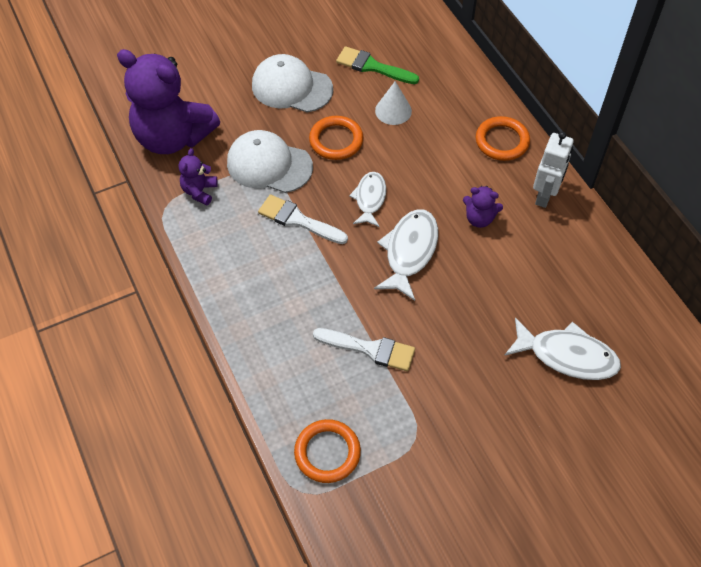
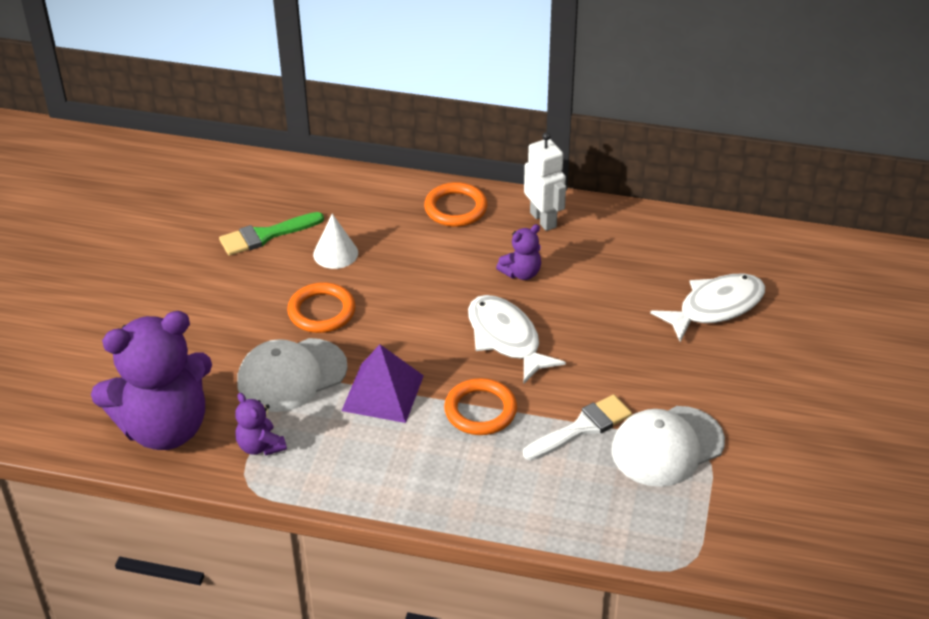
camera: 50 degrees left, 15 degrees down
white cap [252,54,333,112] -> white cap moved to [611,406,725,487]
white brush [258,194,348,244] -> purple pyramid [342,344,424,423]
orange ring [294,419,361,483] -> orange ring moved to [444,378,517,435]
white fish [349,172,386,227] -> none

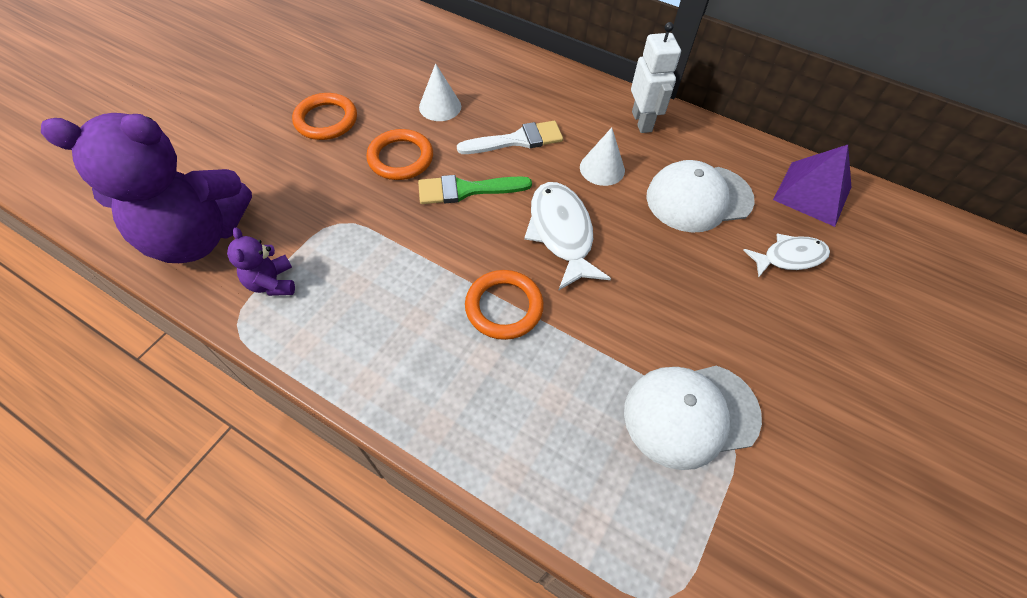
camera: 15 degrees right, 15 degrees up
green brush [219,212,324,256] -> green brush moved to [418,175,532,204]
white cap [237,338,348,412] -> white cap moved to [646,160,755,233]
purple pyramid [342,344,424,423] -> purple pyramid moved to [773,145,851,227]
orange ring [424,182,487,227] -> orange ring moved to [292,93,357,140]
purple teddy bear [496,224,541,280] -> white cone [580,127,625,186]
white brush [523,394,632,461] -> white brush moved to [457,121,563,154]
white fish [650,273,765,342] -> white fish [743,233,830,277], size x0.65

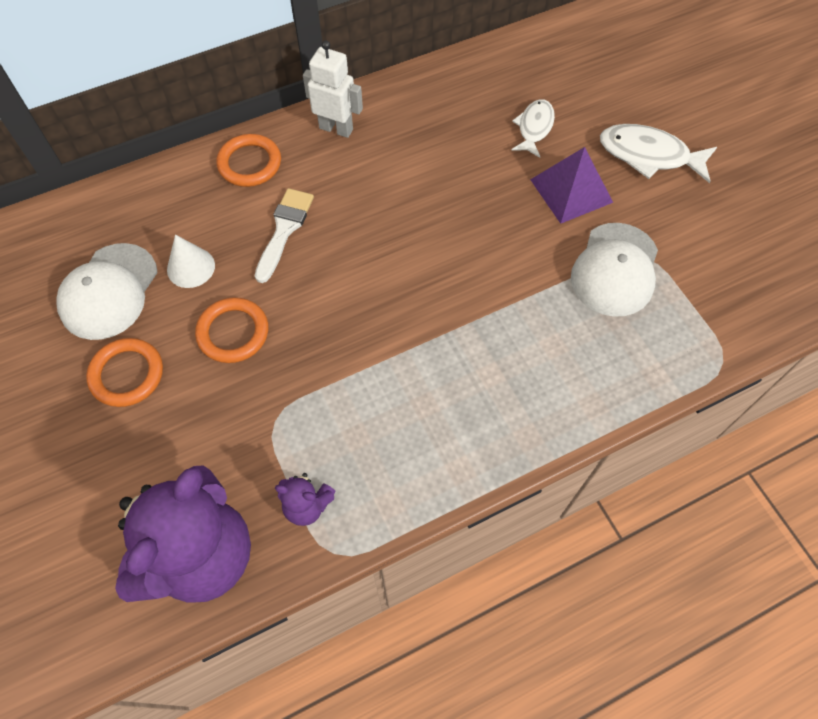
camera: 55 degrees left, 5 degrees up
green brush [418,175,532,204] -> none
orange ring [465,270,544,340] -> orange ring moved to [216,134,281,187]
white fish [524,182,611,291] -> white fish moved to [600,124,717,183]
white cone [580,127,625,186] -> none
white cap [646,160,755,233] -> white cap moved to [56,243,158,340]
purple pyramid [773,145,851,227] -> purple pyramid moved to [530,147,613,224]

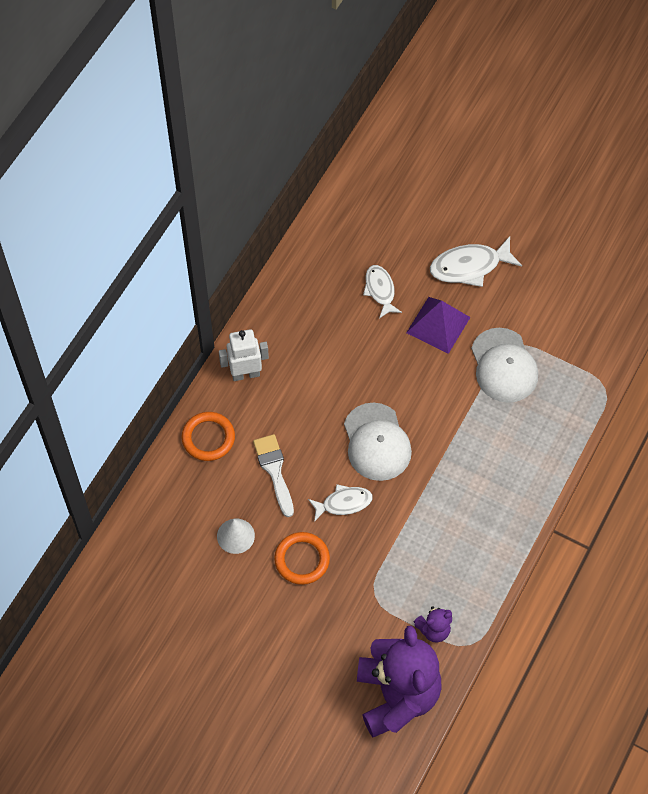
camera: 35 degrees left, 0 degrees up
white cap [56,243,158,340] -> white cap moved to [344,403,412,481]
orange ring [86,338,163,407] -> none
none -> white fish [308,484,373,522]

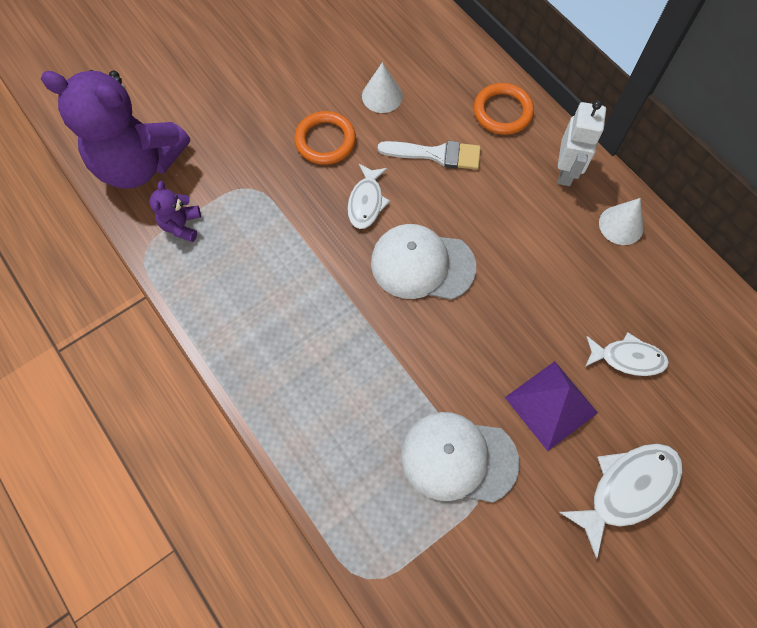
camera: 115 degrees right, 5 degrees up
white fish [430,236,522,287] -> white fish turned 45 degrees clockwise [559,443,683,559]
none -> white cone [599,198,644,245]

